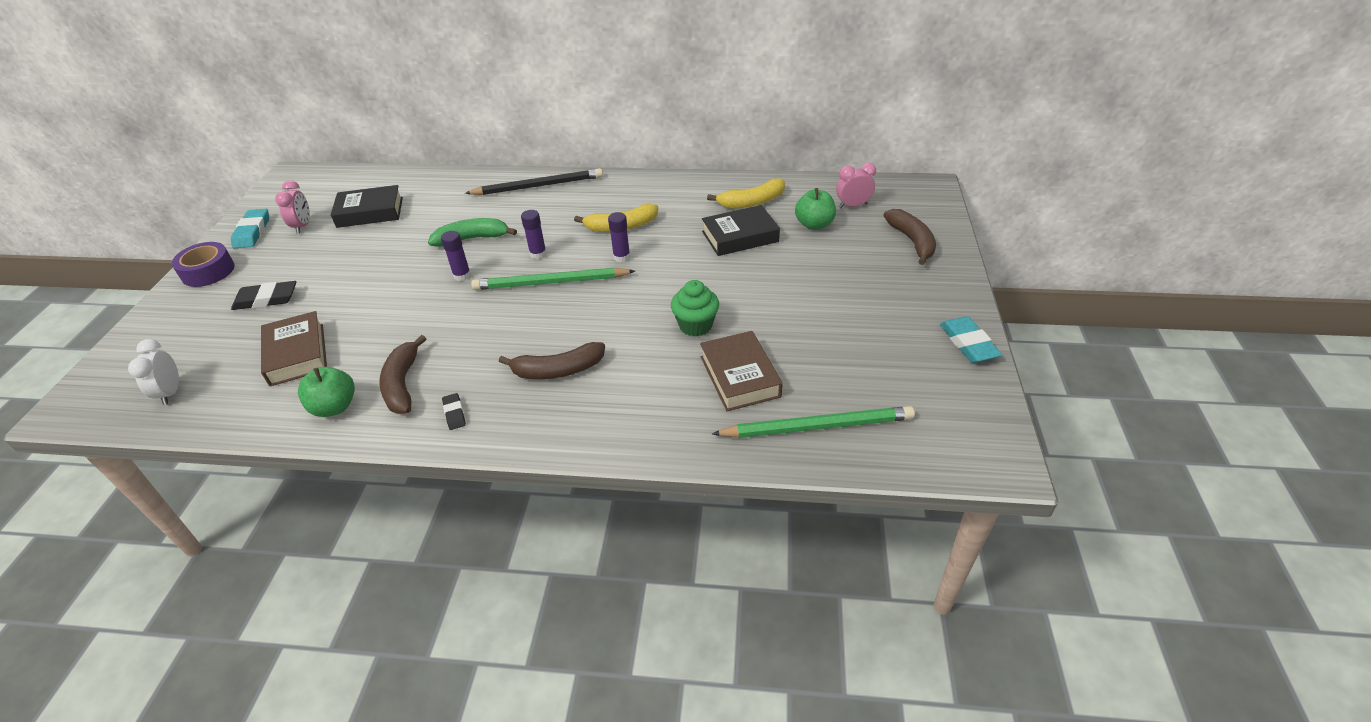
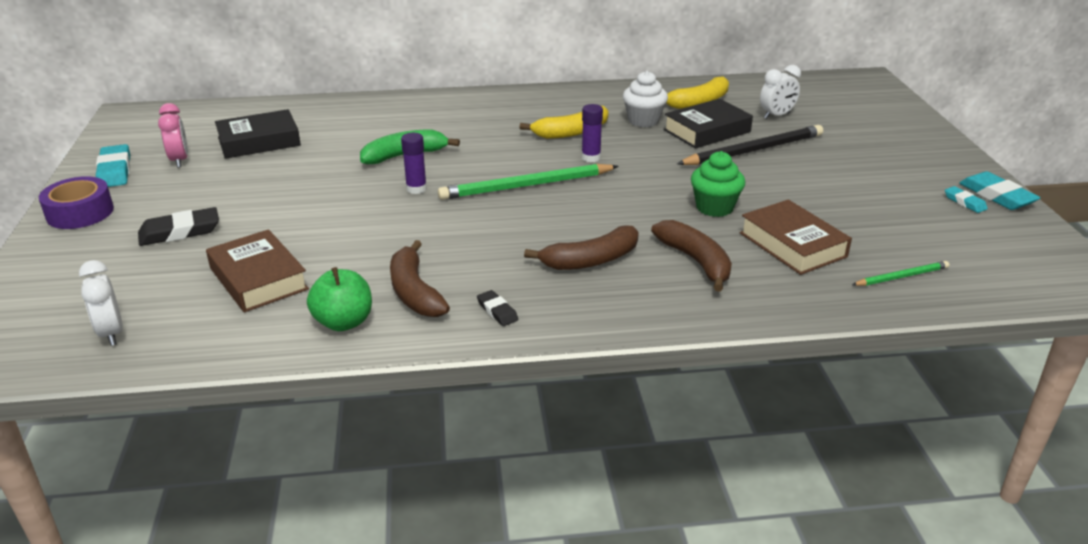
camera: 15 degrees left, 10 degrees down
black pencil [465,168,603,195] -> black pencil moved to [677,125,823,165]
purple glue stick [521,210,547,259] -> none
green pencil [712,406,915,438] -> green pencil [852,261,949,286], size x0.52
green apple [795,188,836,230] -> white clock [760,65,801,119]
pink clock [836,162,876,208] -> none
brown banana [884,209,936,265] -> brown banana moved to [651,220,732,292]
none -> white cupcake [623,71,668,127]
none -> turquoise eraser [945,186,988,213]

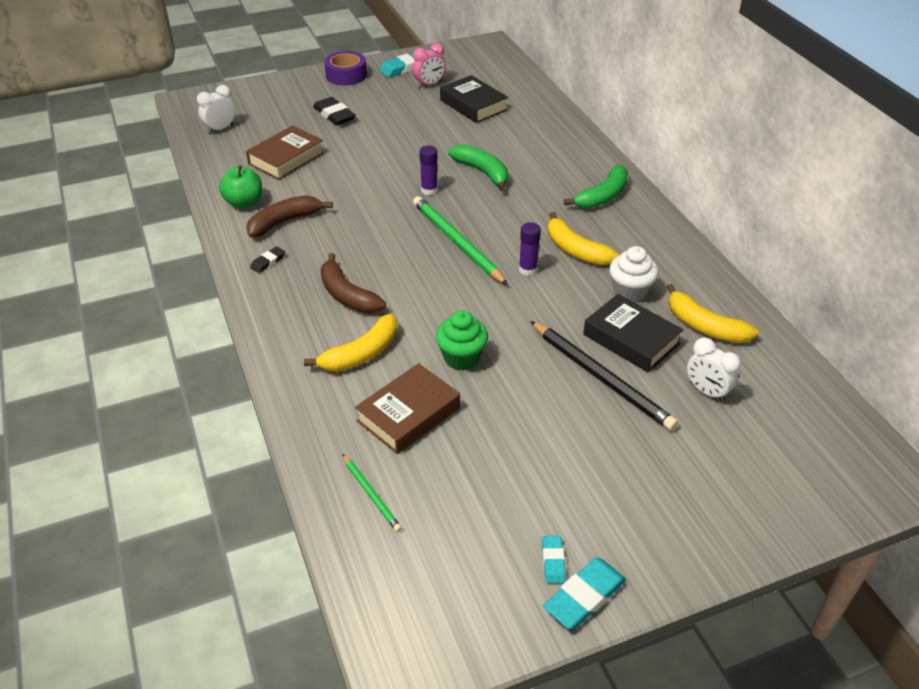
camera: 75 degrees right, 10 degrees up
brown banana [651,220,732,292] -> yellow banana [304,314,397,372]
turquoise eraser [945,186,988,213] -> turquoise eraser turned 45 degrees counterclockwise [542,536,566,584]
none -> green banana [564,165,628,209]

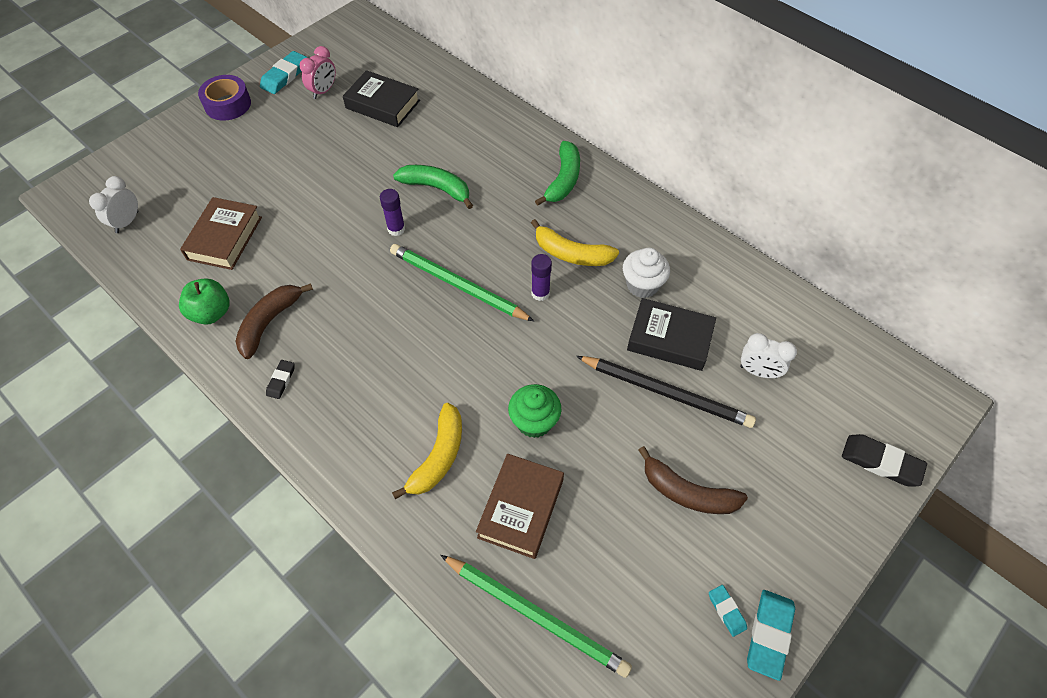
camera: 25 degrees left, 15 degrees up
black eraser [313,97,356,125] -> black eraser moved to [842,434,927,486]
brown banana [320,253,386,313] -> brown banana moved to [638,446,748,514]
green pencil [342,454,402,532] -> green pencil [440,555,632,678], size x1.94
yellow banana [667,284,759,343] -> none

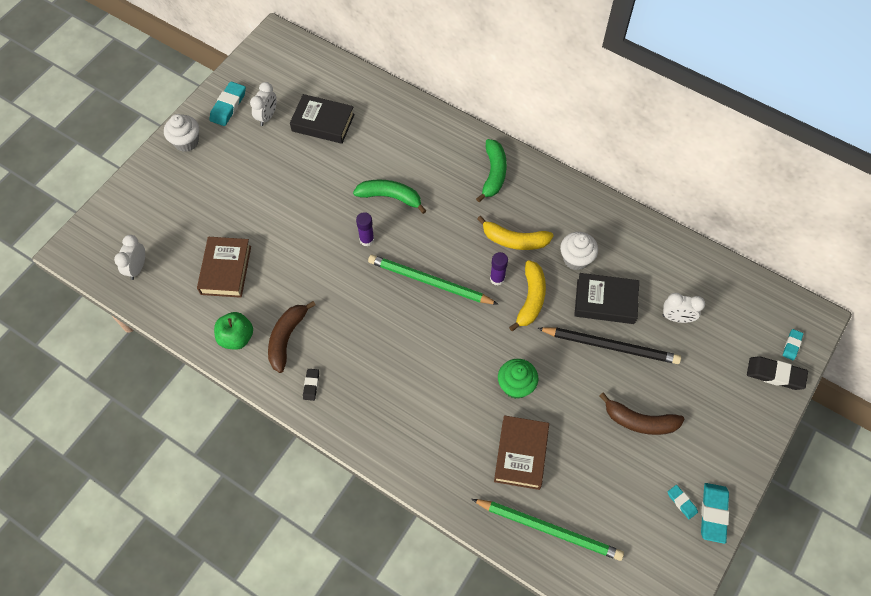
camera: 10 degrees left, 5 degrees up
purple tape [198,75,251,121] -> white cupcake [164,114,199,152]
pink clock [300,46,336,99] -> white clock [250,82,277,126]
yellow banana [392,403,462,499] -> yellow banana moved to [509,260,546,331]
none -> turquoise eraser [783,329,803,360]

